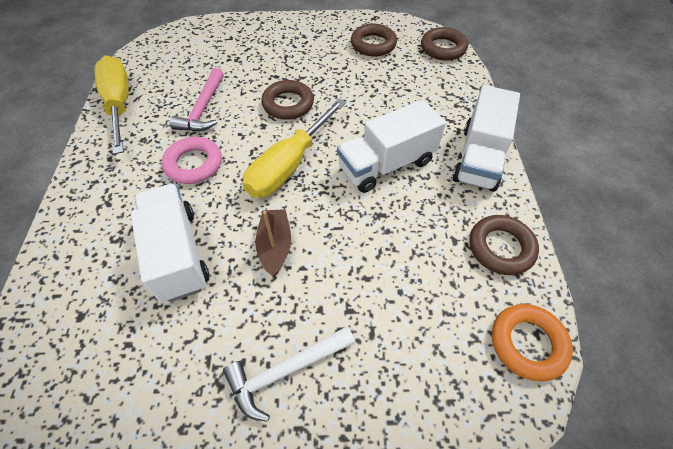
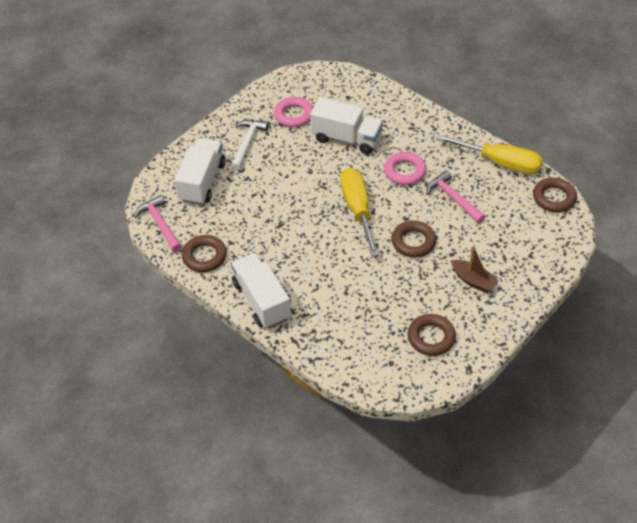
camera: 135 degrees right, 5 degrees down
brown boat [255,209,291,277] -> brown boat moved to [451,246,499,293]
white truck [337,100,446,193] -> white truck moved to [174,138,226,205]
brown ring [421,27,468,61] -> brown ring moved to [533,177,577,212]
orange ring [492,304,573,381] -> pink hammer [134,195,182,252]
none -> pink ring [274,97,313,127]

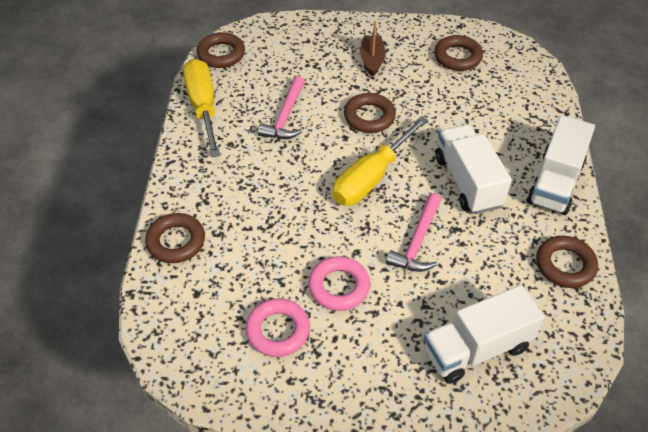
camera: 130 degrees left, 0 degrees up
pink hammer [134,195,182,252] -> pink hammer moved to [386,193,441,272]
white hammer [231,120,269,171] -> none
white truck [310,97,383,154] -> white truck moved to [435,124,512,214]
pink ring [384,152,426,185] -> pink ring moved to [308,256,370,311]
none -> brown ring [145,213,205,263]

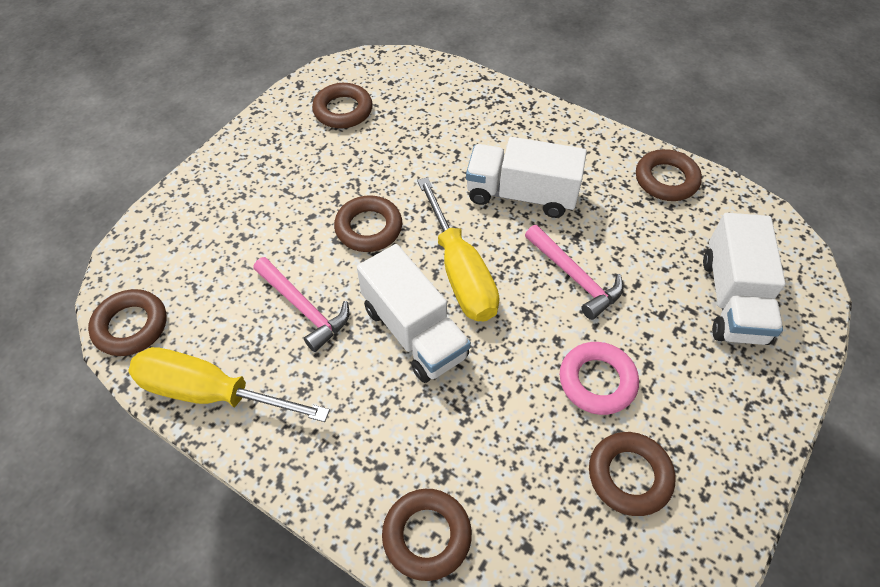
camera: 60 degrees left, 5 degrees up
pink ring [245,298,310,357] -> brown ring [589,432,675,516]
brown boat [360,21,386,77] -> none
white truck [527,115,595,215] -> white truck moved to [357,244,471,383]

